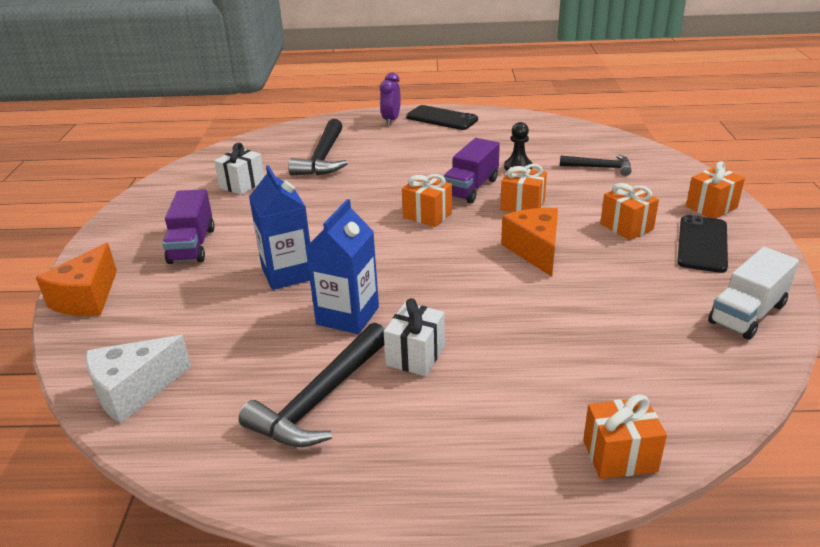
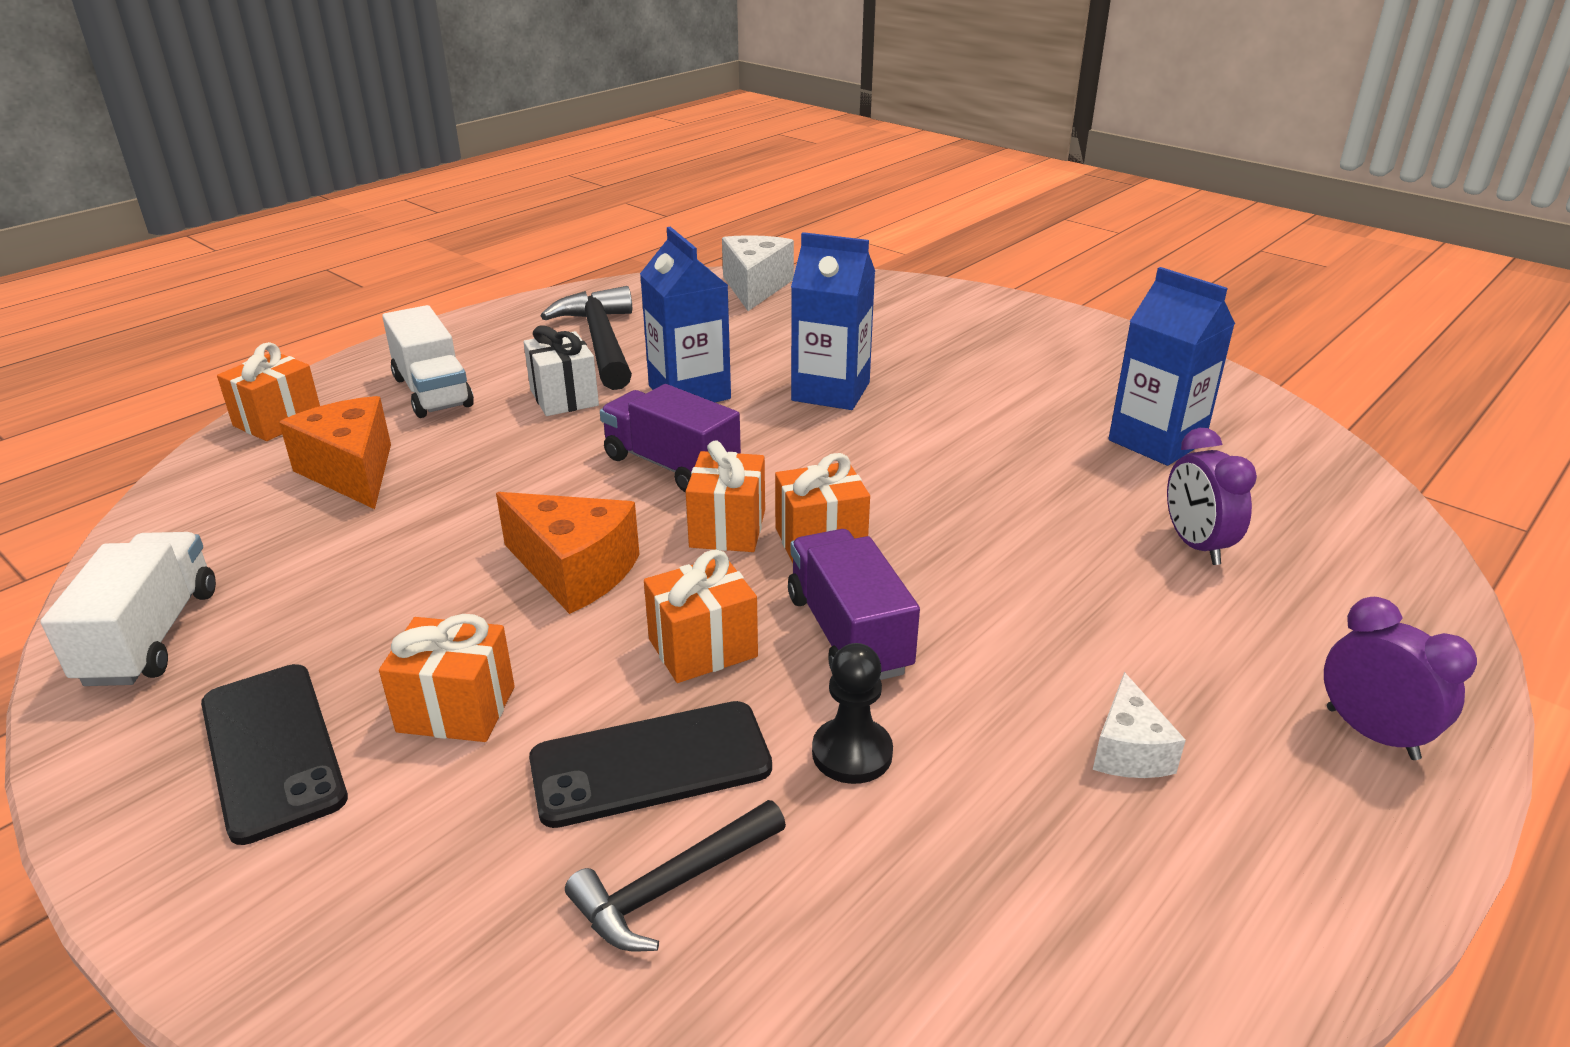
camera: 130 degrees right, 0 degrees up
orange cheese [36,243,117,316] -> orange cheese moved to [279,396,391,509]
purple truck [162,189,215,264] -> purple truck moved to [600,384,741,492]
white gift [214,143,264,195] -> blue carton [1109,267,1235,466]
black hammer [288,119,348,176] -> purple clock [1167,428,1257,565]
black phone [406,105,478,130] -> black phone moved to [529,701,772,828]
orange gift [686,161,745,219] -> orange gift moved to [686,440,765,552]
none -> white truck [382,305,474,418]
none -> white cheese [1093,672,1186,778]

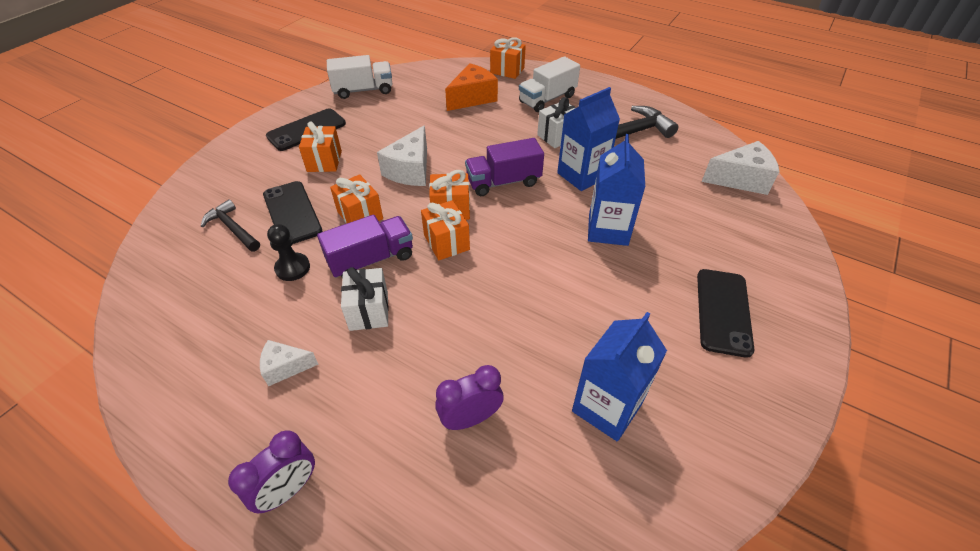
camera: 80 degrees right, 15 degrees up
orange cheese [496,492,639,614] -> white cheese [377,126,427,186]
purple truck [600,384,741,492] -> purple truck turned 135 degrees counterclockwise [465,138,544,196]
none -> white gift [341,267,389,331]
none -> black phone [697,269,754,358]

